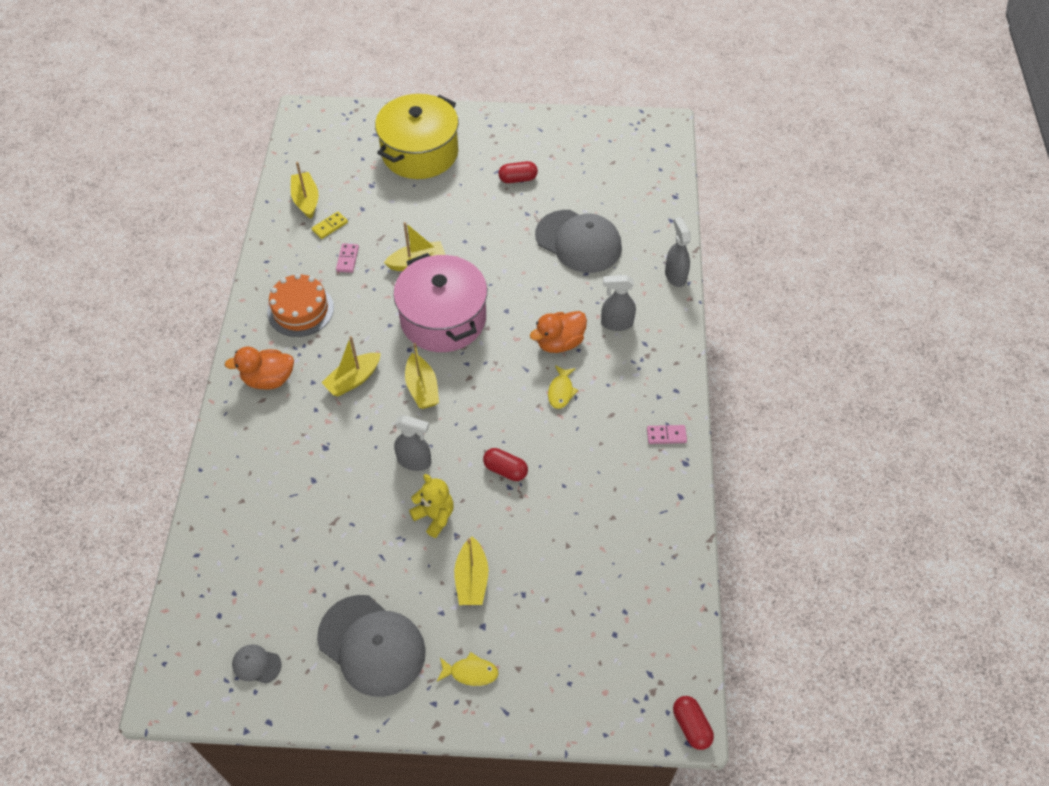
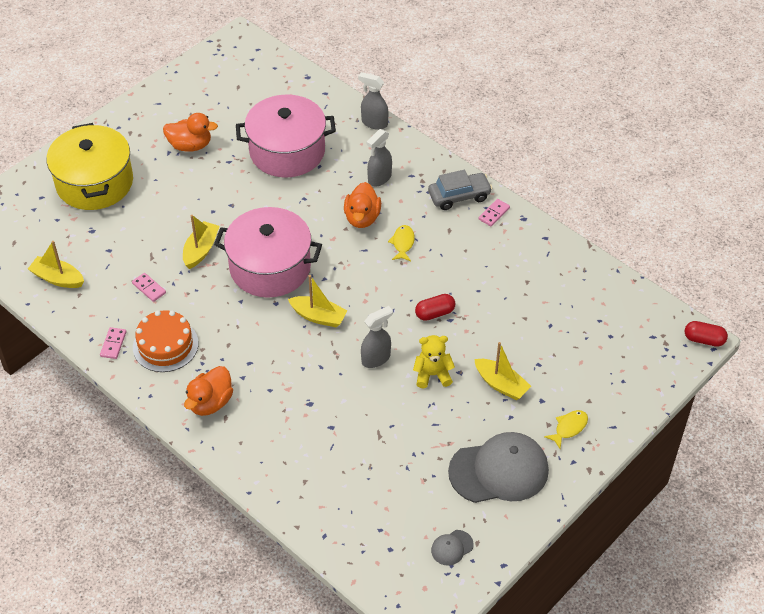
camera: 50 degrees left, 5 degrees down
yellow domino [312,212,348,239] -> none
yellow boat [321,336,381,397] -> none
red capsule [499,161,538,183] -> orange duck [163,113,218,152]
grey cap [535,210,622,273] -> pink pot [236,95,336,177]
yellow fish [548,365,578,409] -> yellow fish turned 135 degrees counterclockwise [388,225,415,261]
none -> pink domino [100,327,126,359]
none -> grey car [428,170,492,210]

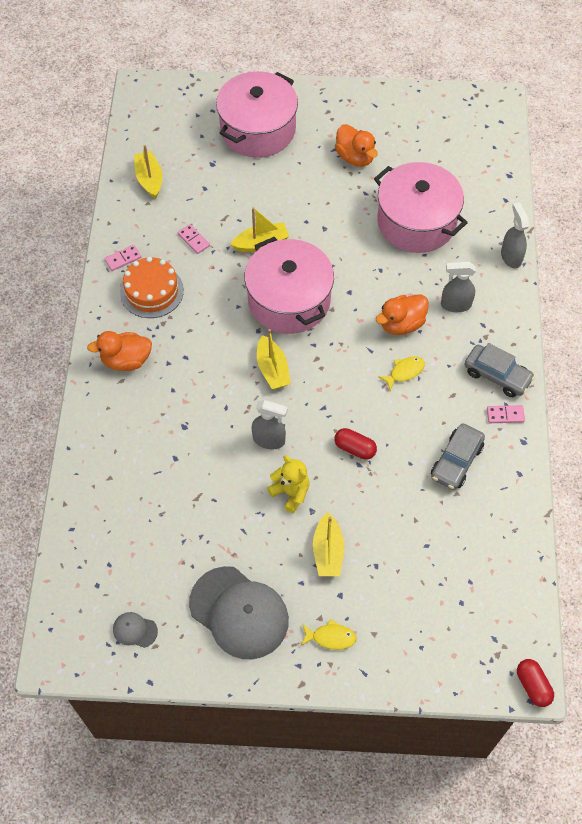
camera: 50 degrees right, 10 degrees up
yellow pot [46,123,133,210] -> pink pot [216,71,298,158]
pink domino [132,273,166,302] -> pink domino turned 45 degrees counterclockwise [178,224,210,254]
none -> grey car [431,424,485,490]

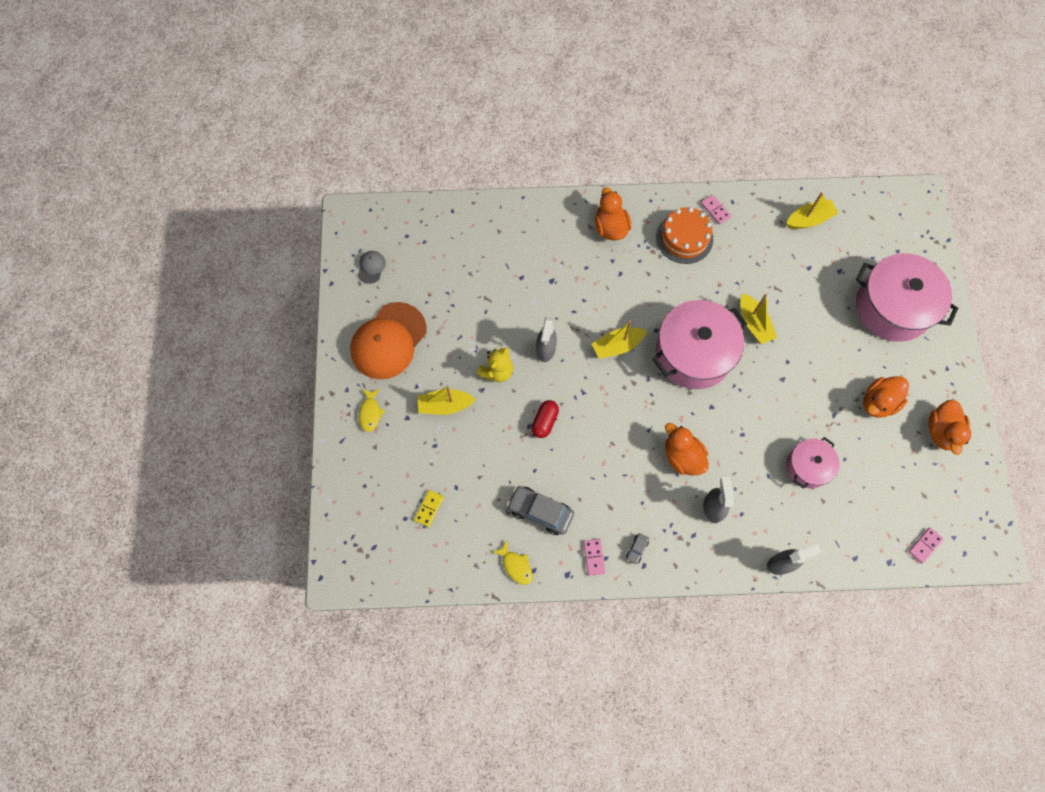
camera: 85 degrees right, 10 degrees up
pink domino [178,224,210,254] -> pink domino moved to [908,528,943,564]
grey cap [189,566,289,659] -> orange cap [351,302,427,379]
pink pot [374,162,468,253] -> pink pot [786,437,839,489], size x0.55
yellow fish [378,356,425,391] -> yellow fish moved to [492,541,533,585]
grey car [465,343,535,397] -> grey car [626,533,649,565], size x0.47
red capsule [517,659,554,707] -> none
none -> yellow domino [414,490,444,527]
none -> orange duck [928,400,971,455]

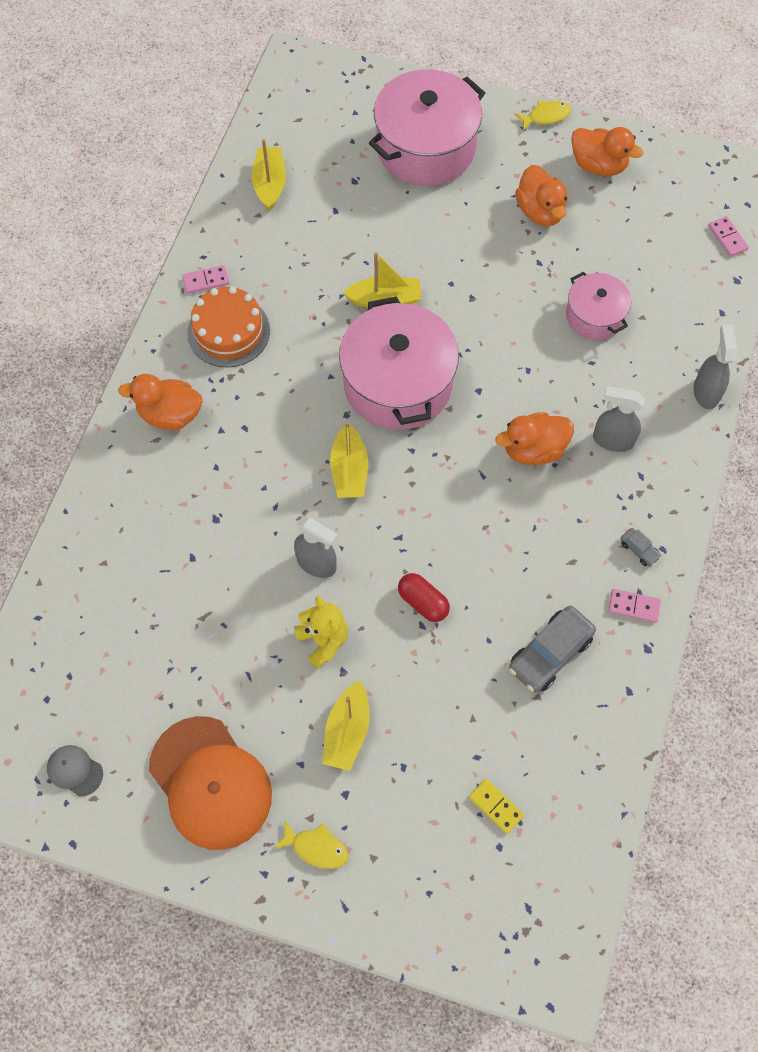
camera: 70 degrees left, 5 degrees down
yellow fish [492,541,533,585] -> yellow fish moved to [515,101,571,131]

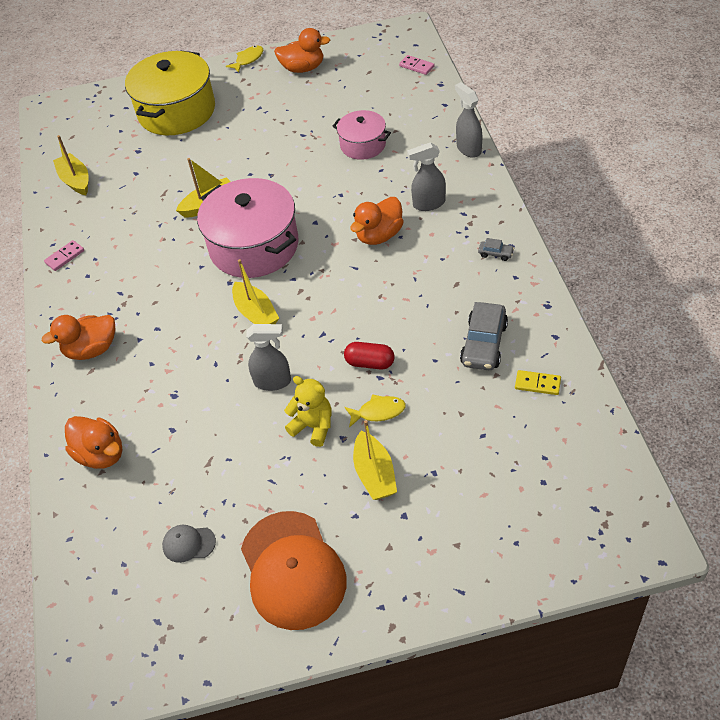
camera: 25 degrees left, 15 degrees down
grey cap [47,745,103,797] -> grey cap moved to [162,525,216,563]
orange cap [149,716,272,850] -> orange cap turned 45 degrees clockwise [241,511,347,630]
orange cake [187,286,270,367] -> none
yellow fish [274,821,348,869] -> yellow fish moved to [345,394,406,428]
pink pot [369,69,485,186] -> yellow pot [125,50,215,135]
yellow domino [469,779,524,834] -> yellow domino moved to [515,370,561,395]
orange duck [515,165,567,226] -> orange duck moved to [65,416,122,469]
pink domino [608,589,661,622] -> none

